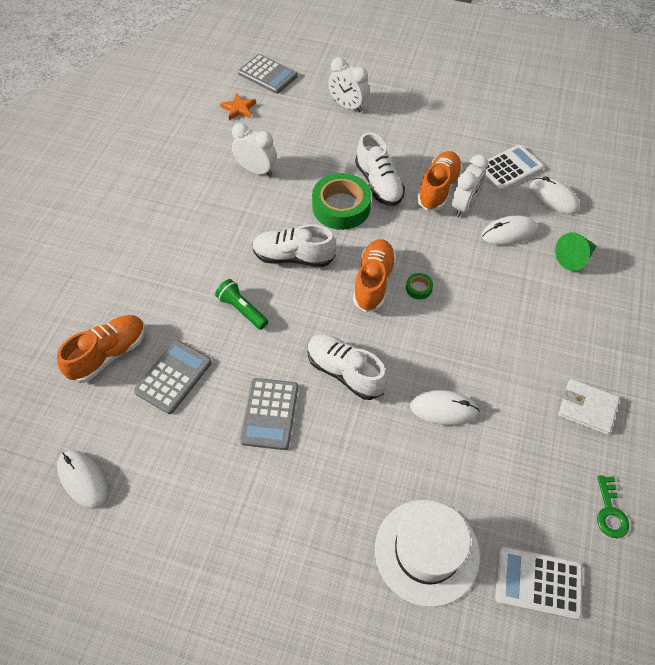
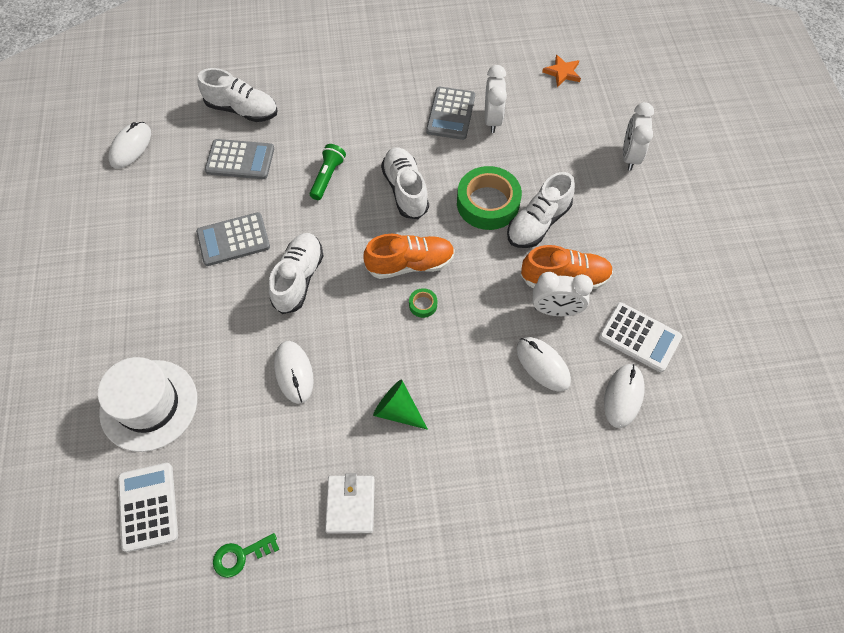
camera: 65 degrees right, 5 degrees up
orange shoe [57,315,145,383] -> white shoe [198,68,277,122]
grey calculator [238,54,298,94] -> grey calculator moved to [426,87,475,140]
green cone [555,232,597,271] -> green cone moved to [373,380,428,430]

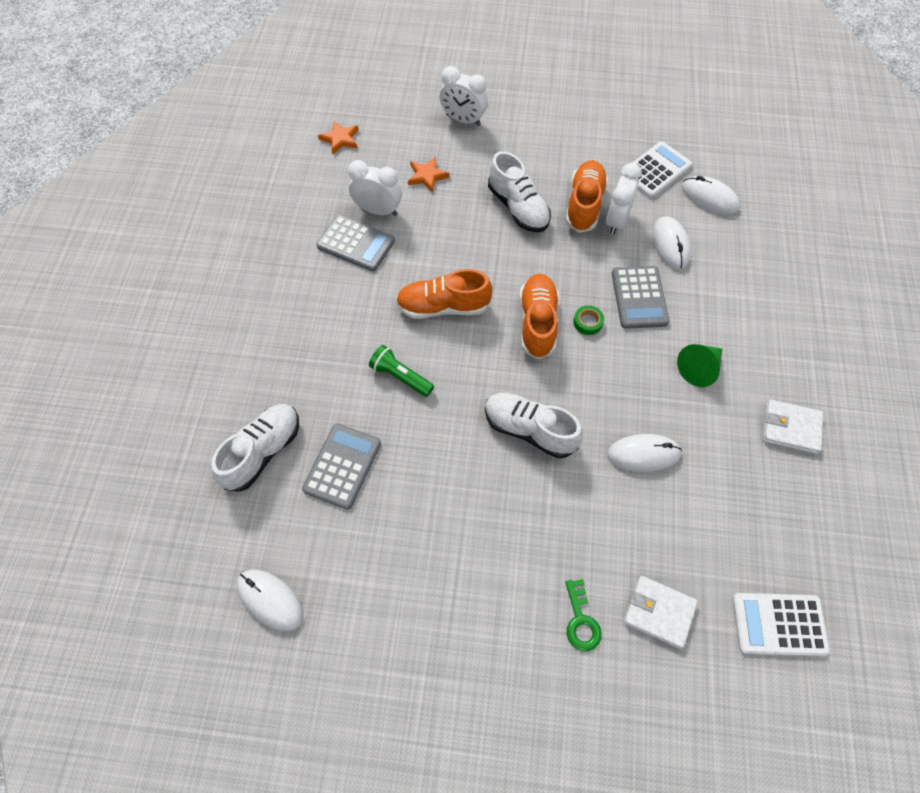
camera: 75 degrees left, 0 degrees up
white hat [98,357,197,452] -> white wallet [623,576,698,649]
grey calculator [196,212,270,266] -> grey calculator moved to [612,266,669,329]
green key [213,533,279,578] -> green key moved to [565,579,602,651]
white shoe [381,147,429,219] -> orange shoe [396,269,493,319]
green tape [457,166,522,230] -> none
white mouse [516,337,571,392] -> white mouse turned 75 degrees counterclockwise [652,216,691,270]
none -> orange star [408,157,450,192]

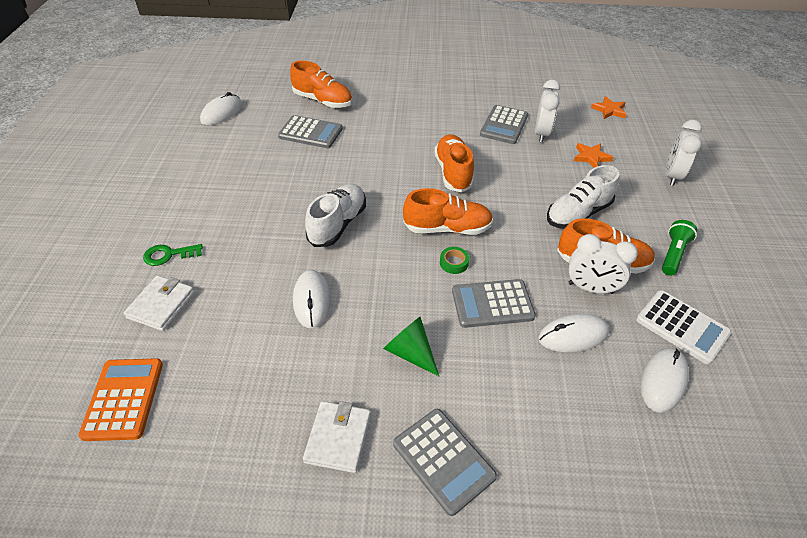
camera: 85 degrees right, 15 degrees down
white shoe [211,404,299,492] -> orange shoe [290,61,352,108]
green flashlight [369,345,434,397] -> green flashlight moved to [662,220,697,276]
white calculator [732,593,830,656] -> orange calculator [78,358,163,441]
none -> grey calculator [393,409,497,516]

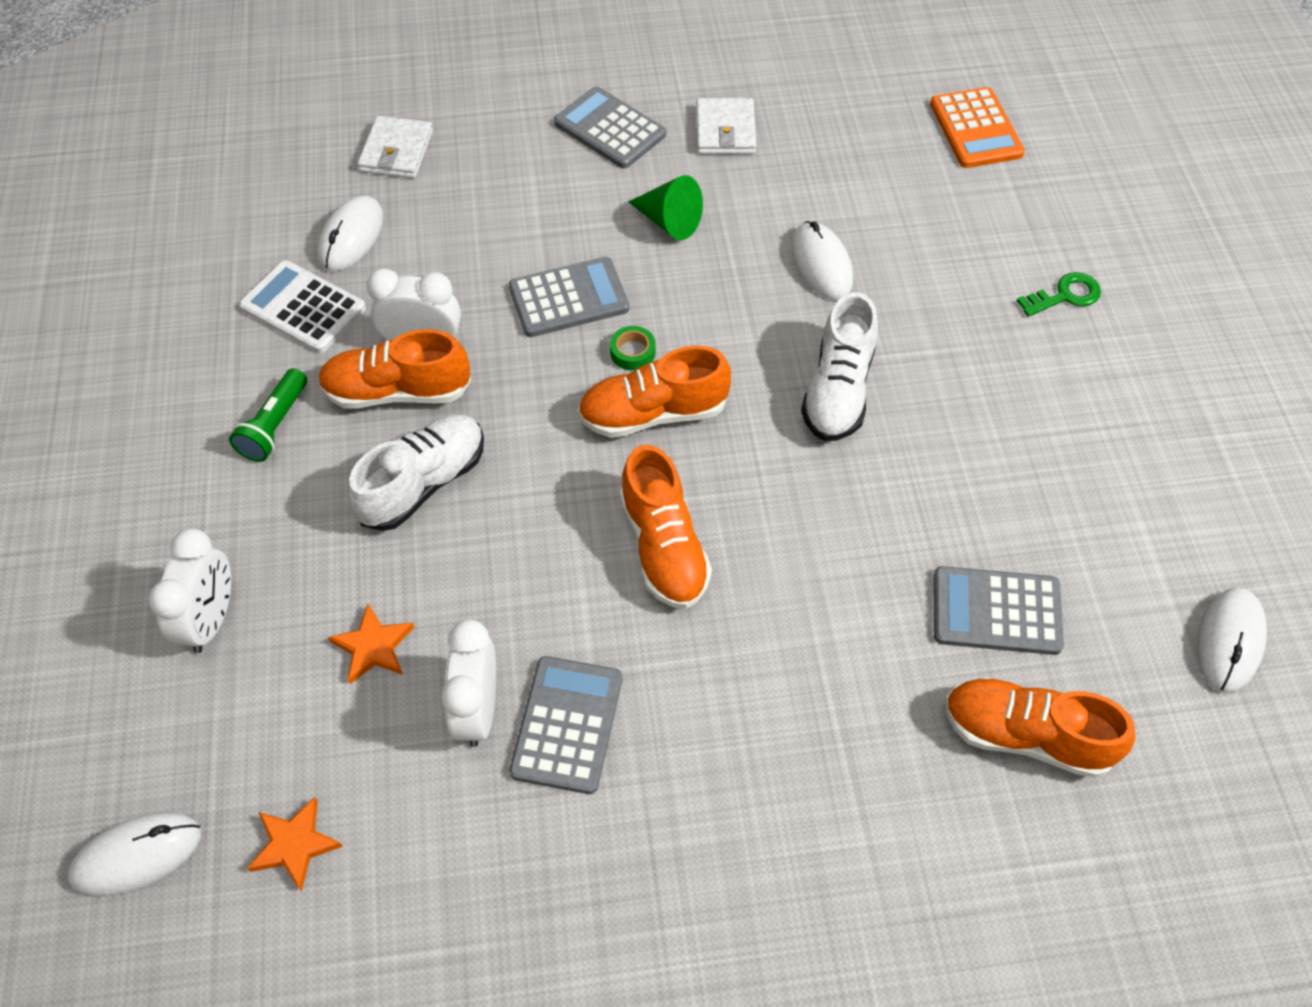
camera: 170 degrees right, 10 degrees up
white wallet [123,275,195,331] -> white wallet moved to [358,116,433,178]
white mouse [538,314,609,352] -> white mouse moved to [68,812,201,897]

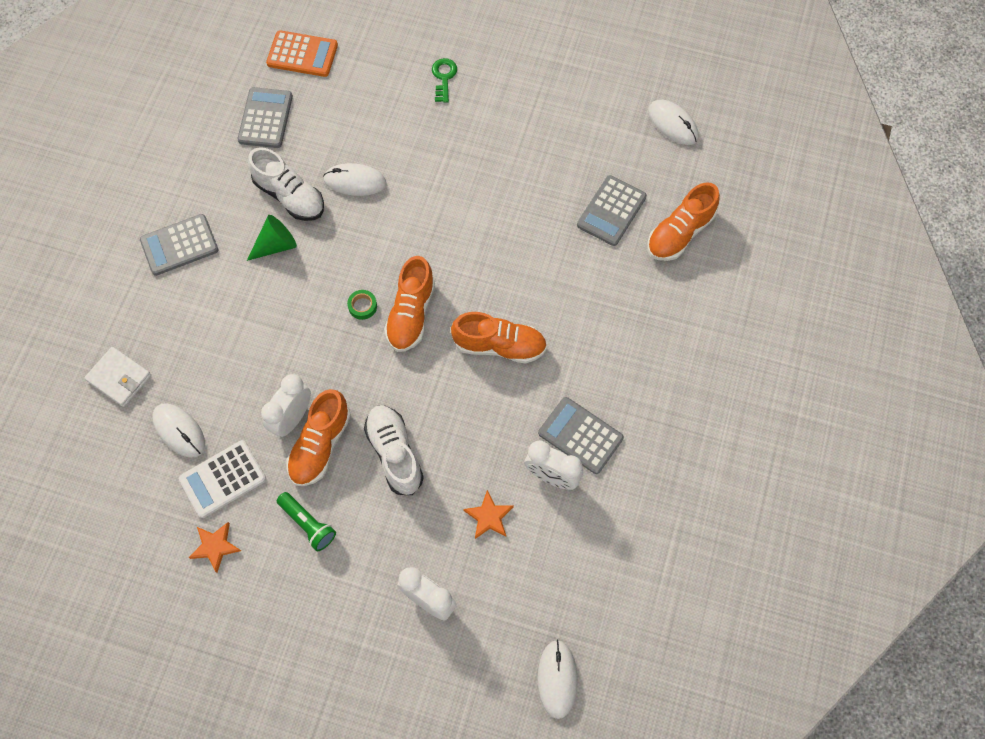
camera: 65 degrees left, 10 degrees up
orange star [247,797,343,892] -> orange star moved to [189,522,241,573]
grey calculator [509,257,629,337] -> grey calculator moved to [238,87,293,148]
white wallet [696,98,756,154] -> none
white shoe [801,292,878,441] -> white shoe moved to [248,147,324,221]

